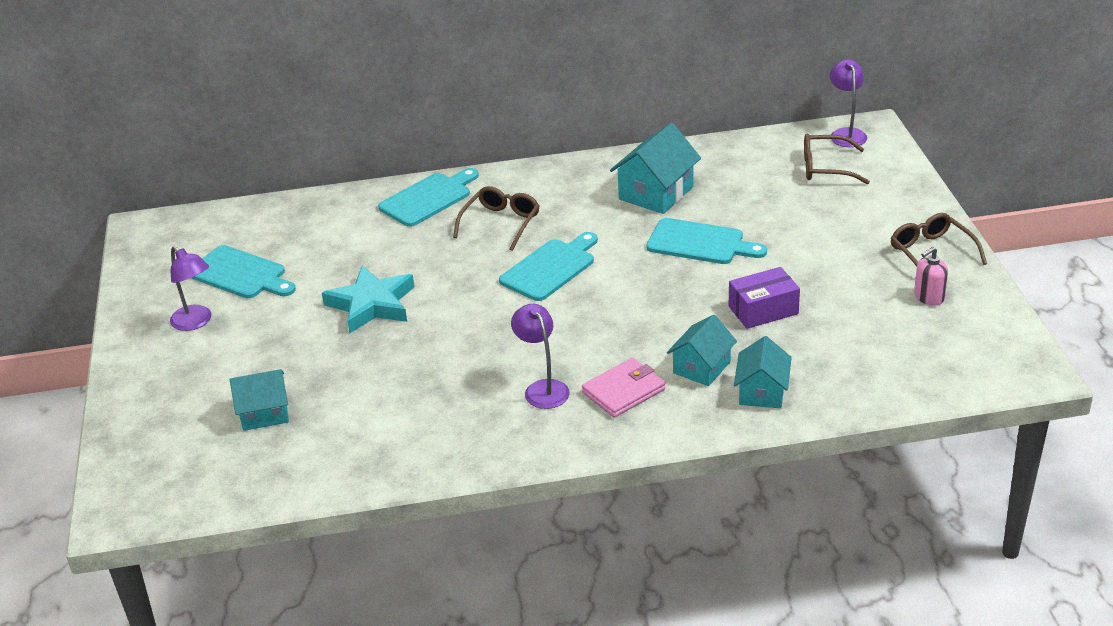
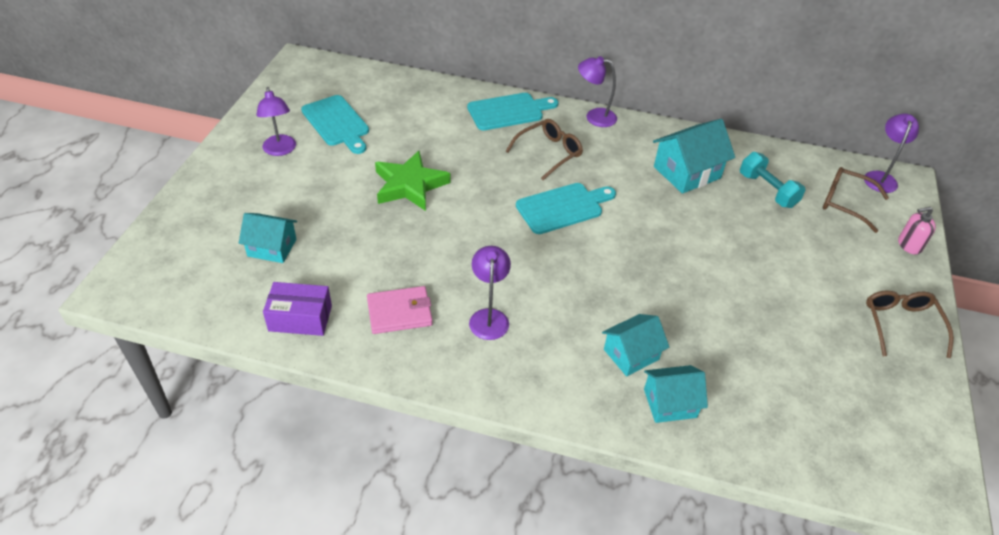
camera: 20 degrees right, 10 degrees up
turquoise star [322,266,414,333] -> green star [375,151,450,211]
pink wallet [582,358,665,418] -> pink wallet moved to [367,286,433,334]
turquoise cutting board [646,218,767,264] -> none
purple box [729,267,800,329] -> purple box moved to [263,282,332,336]
turquoise house [734,336,792,408] -> turquoise house turned 45 degrees clockwise [644,365,708,423]
pink soap dispenser [914,247,948,305] -> pink soap dispenser moved to [898,207,936,255]
none -> purple lamp [578,56,617,127]
none -> turquoise dumbbell [740,152,805,208]

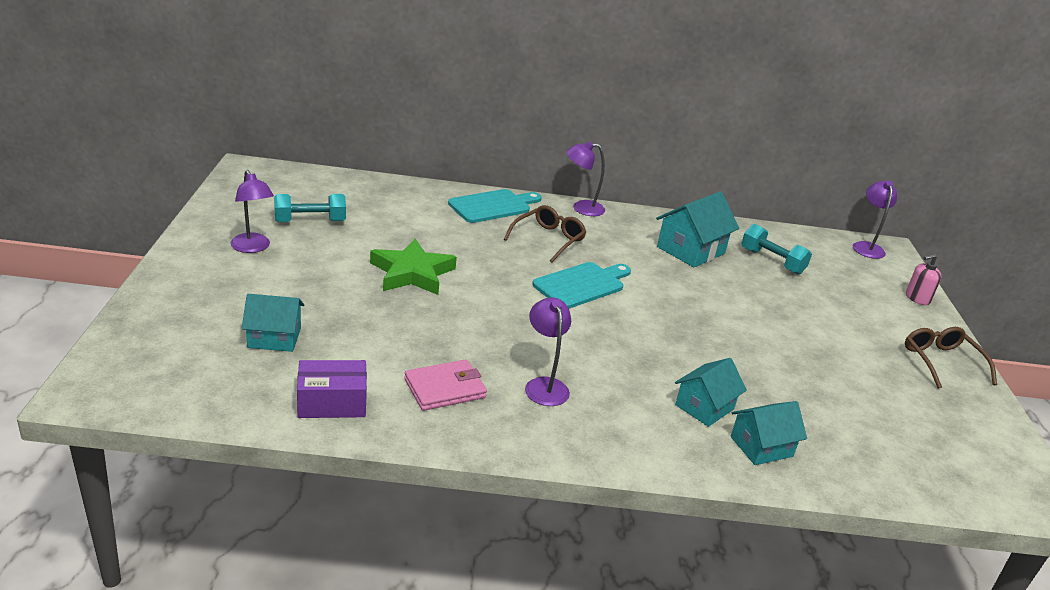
camera: 15 degrees left, 15 degrees down
turquoise cutting board [301,95,369,154] -> turquoise dumbbell [274,194,346,222]
brown glasses [823,167,889,233] -> none

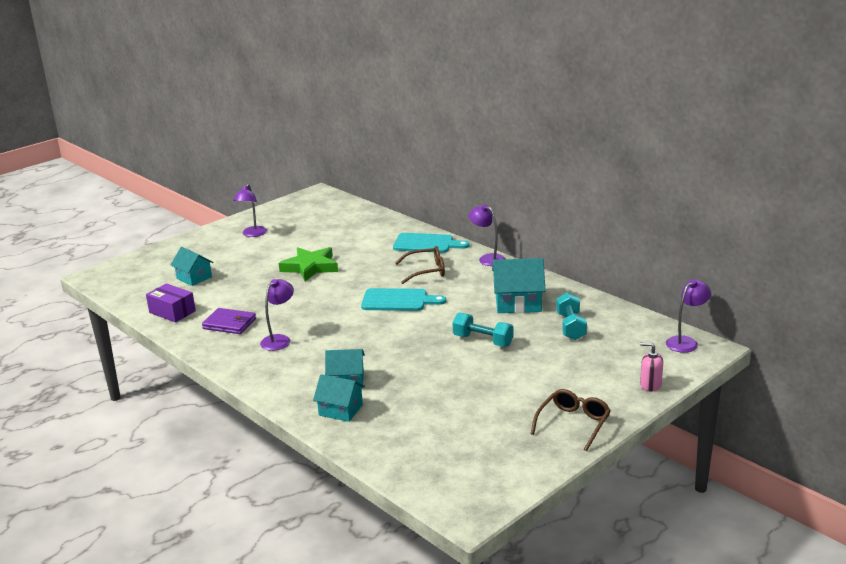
camera: 50 degrees right, 5 degrees down
turquoise dumbbell [274,194,346,222] -> turquoise dumbbell moved to [453,313,514,347]
pink wallet [404,359,487,411] -> purple wallet [202,308,256,334]

